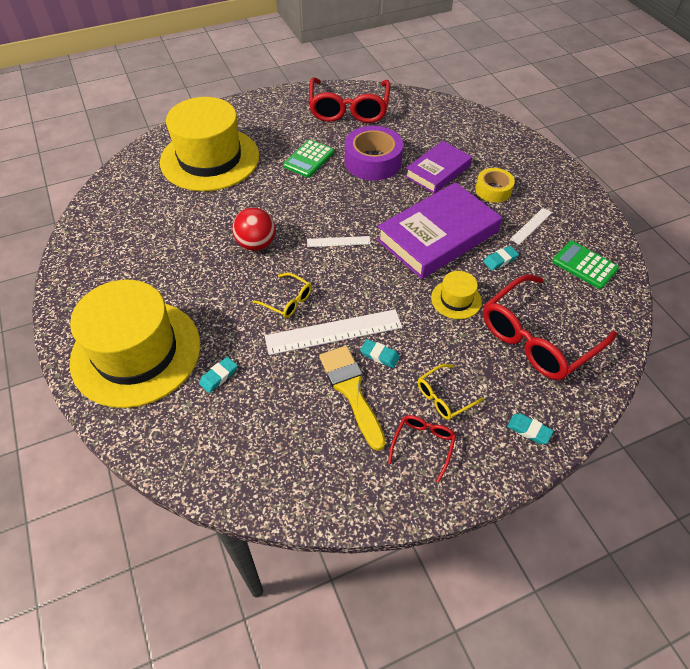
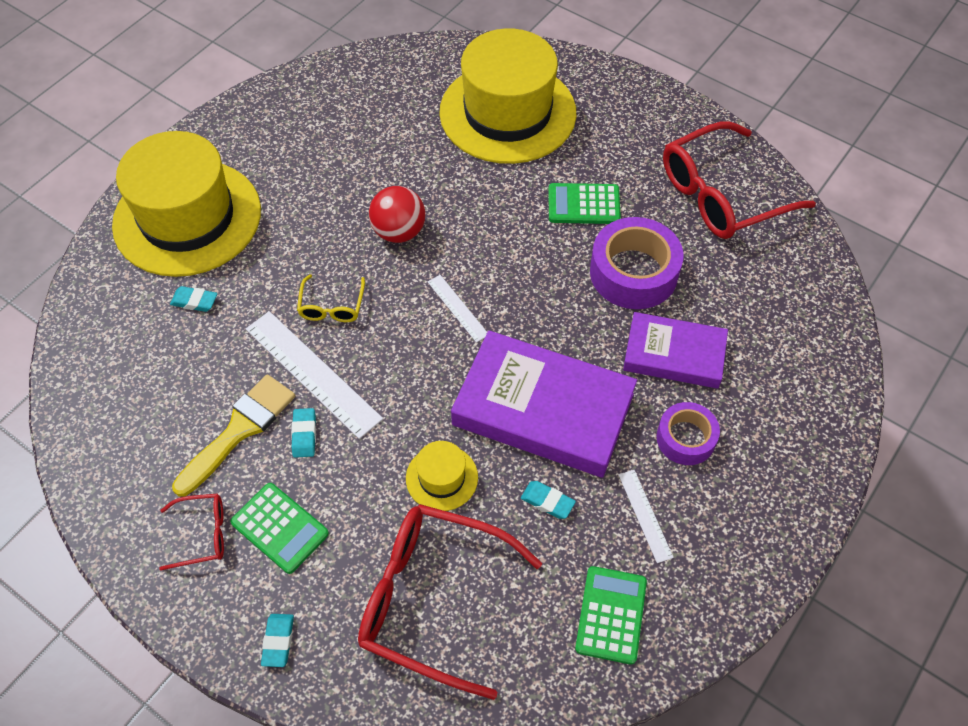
camera: 60 degrees right, 5 degrees up
yellow glasses [418,364,484,420] -> green calculator [230,483,329,574]
yellow tape [475,168,515,203] -> purple tape [656,402,720,465]
white ruler [510,208,552,245] -> white ruler turned 60 degrees clockwise [619,470,674,563]

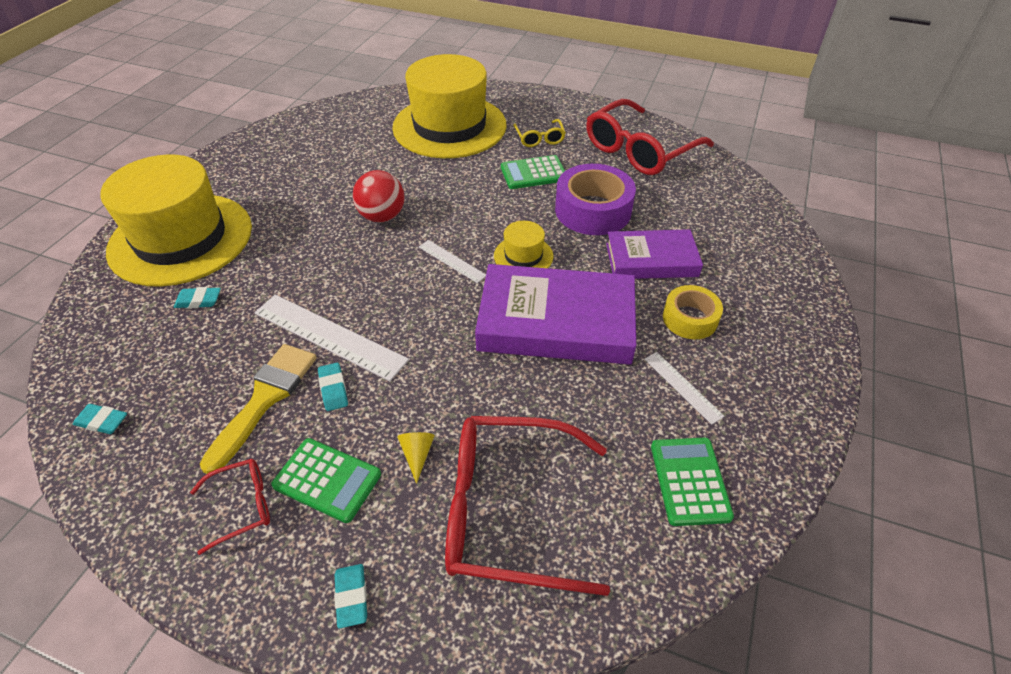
camera: 15 degrees left, 10 degrees down
yellow glasses [297,274,365,322] -> yellow glasses moved to [513,119,566,147]
yellow hat [406,441,478,511] -> yellow hat moved to [494,221,553,268]
turquoise eraser [521,481,576,519] -> turquoise eraser moved to [73,404,127,434]
purple tape [656,402,720,465] -> yellow tape [663,285,723,339]
none -> yellow cone [397,432,435,484]

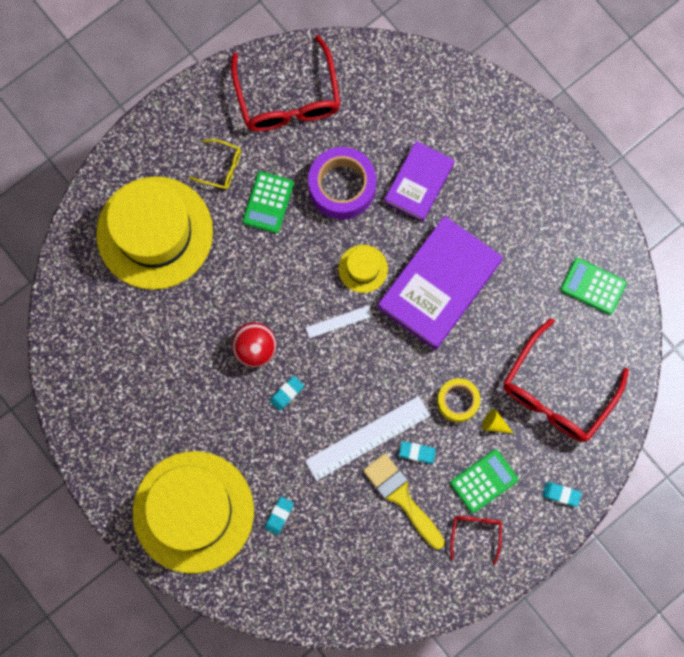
camera: 60 degrees left, 30 degrees up
turquoise eraser [73,404,127,434] -> turquoise eraser moved to [270,376,304,411]
white ruler [645,352,724,425] -> none
yellow tape [663,285,723,339] -> yellow tape moved to [437,378,480,422]

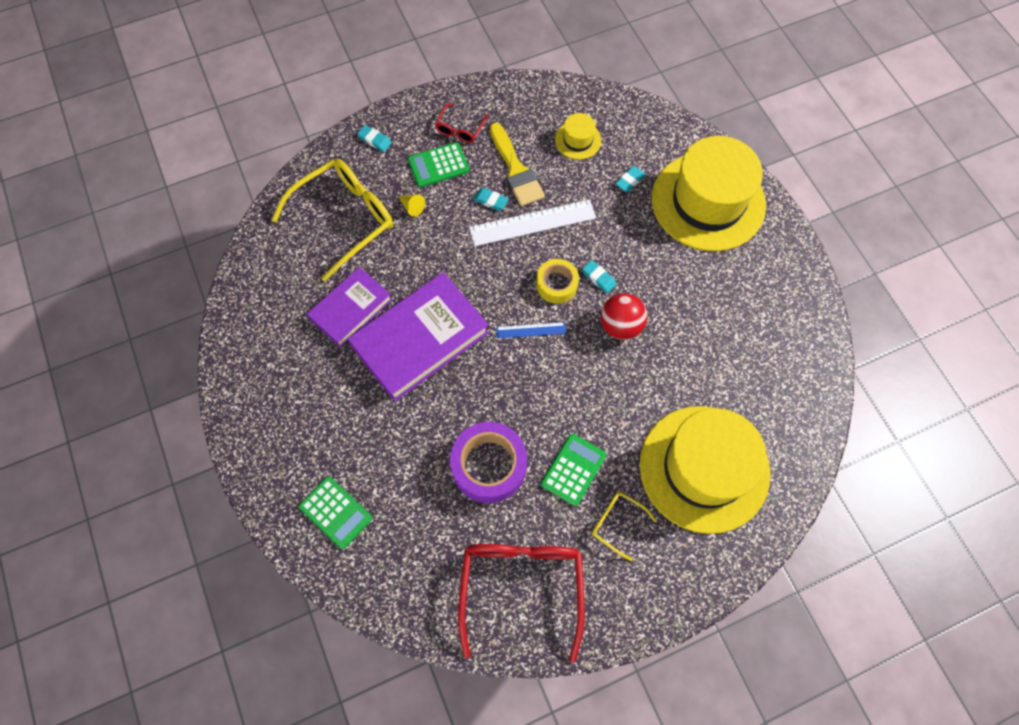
camera: 165 degrees left, 10 degrees down
turquoise eraser [270,376,304,411] -> turquoise eraser turned 75 degrees clockwise [582,260,617,293]
white ruler [305,306,373,338] -> blue ruler [496,322,566,338]
yellow hat [339,245,388,293] -> yellow hat moved to [555,113,601,160]
purple book [384,141,455,222] -> purple book moved to [307,267,392,348]
yellow tape [437,378,480,422] -> yellow tape moved to [536,259,579,304]
red glasses [503,318,629,442] -> yellow glasses [271,159,393,281]
green calculator [560,258,627,315] -> green calculator moved to [299,476,372,549]

